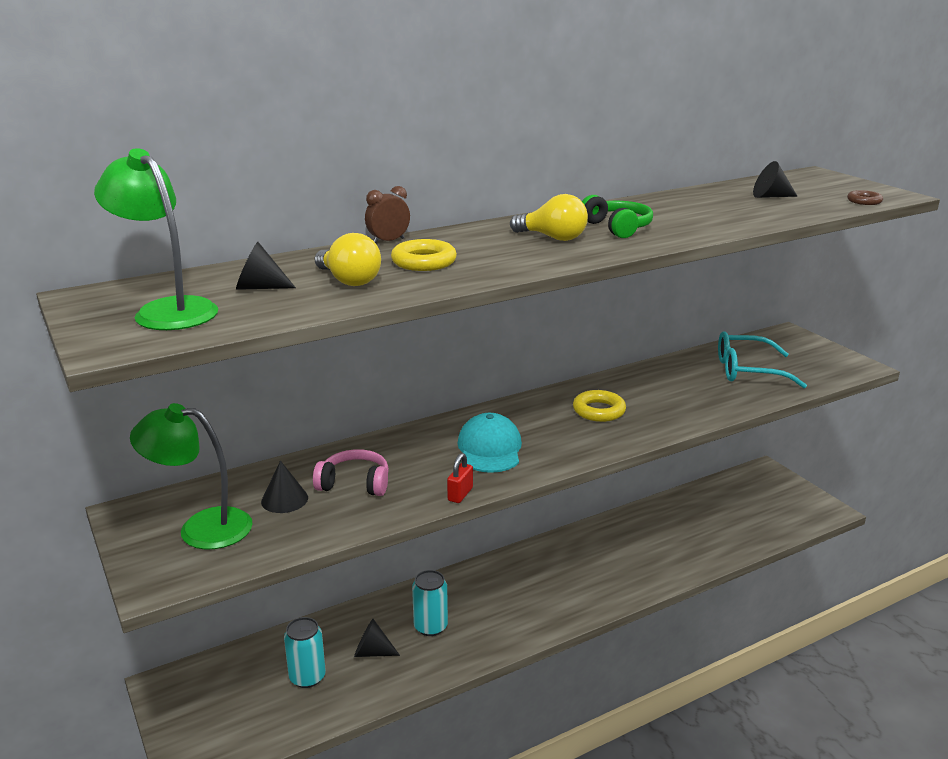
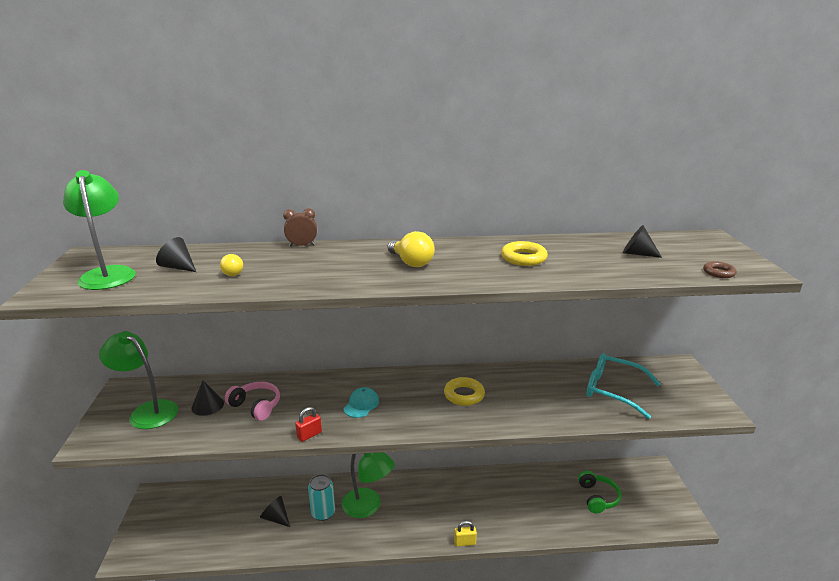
camera: 25 degrees right, 0 degrees up
turquoise can [284,617,326,688] -> none
yellow light bulb [315,233,381,286] -> yellow light bulb [220,254,243,276], size x0.60
yellow ring [391,239,457,271] -> yellow ring moved to [501,241,548,266]
turquoise cap [457,413,522,473] -> turquoise cap [343,387,379,418], size x0.64
green headphones [582,195,653,238] -> green headphones moved to [578,471,622,513]
none -> green lamp [342,452,395,518]
none -> yellow padlock [454,521,477,546]

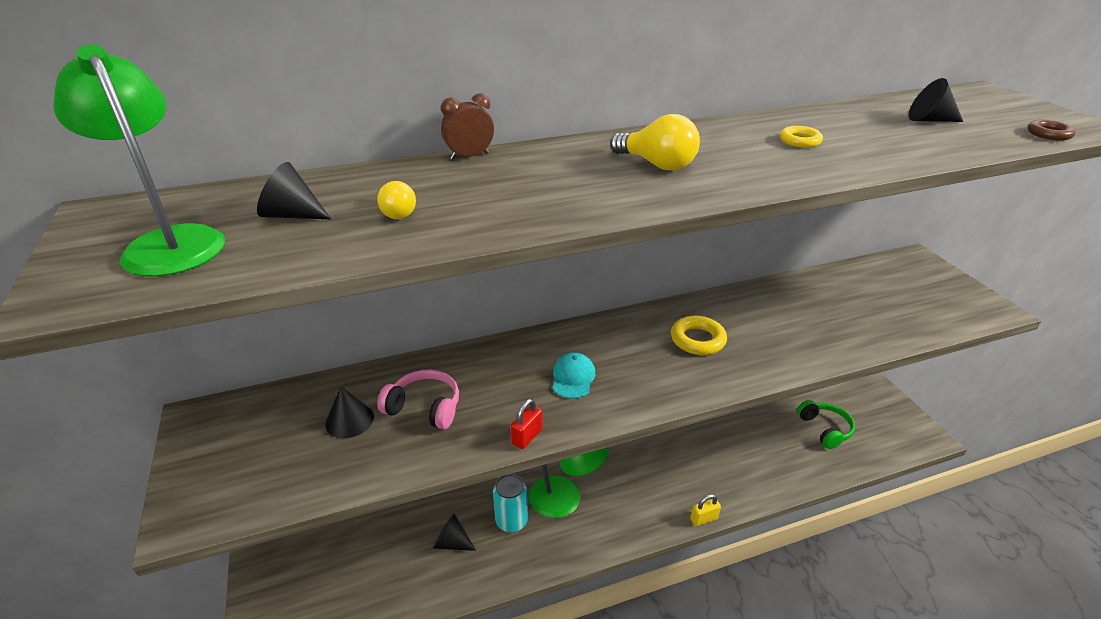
camera: 15 degrees left, 10 degrees up
green lamp [99,331,178,429] -> none
yellow ring [501,241,548,266] -> yellow ring [780,126,823,148], size x0.62
turquoise glasses [587,353,661,419] -> none

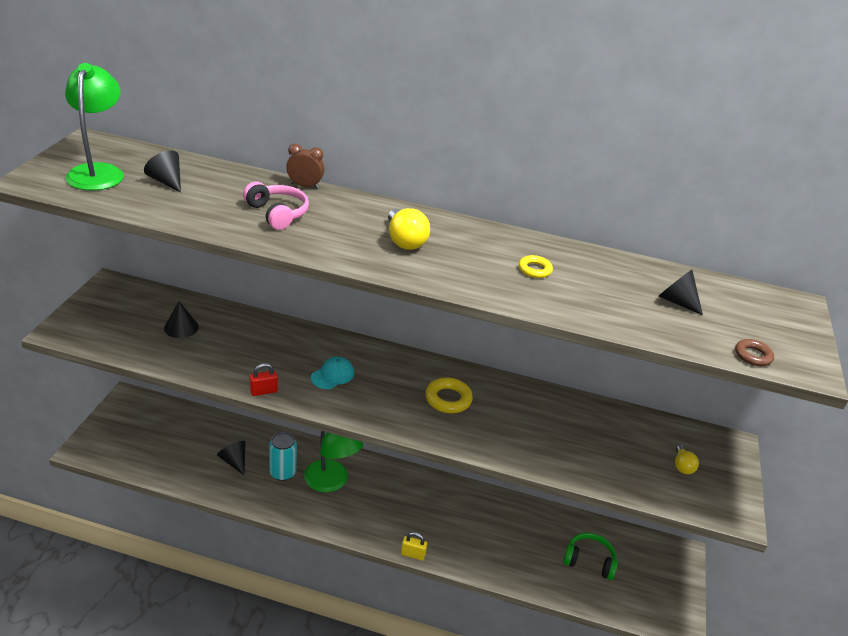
camera: 30 degrees right, 0 degrees up
yellow light bulb [377,181,416,219] -> yellow light bulb moved to [675,445,699,474]
pink headphones [377,370,459,429] -> pink headphones moved to [243,181,309,230]
green headphones [797,400,855,449] -> green headphones turned 90 degrees counterclockwise [563,533,618,580]

